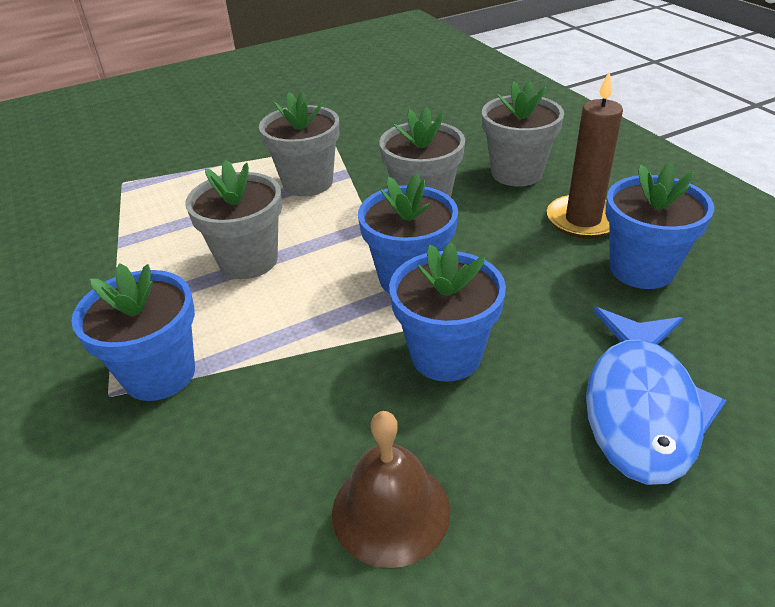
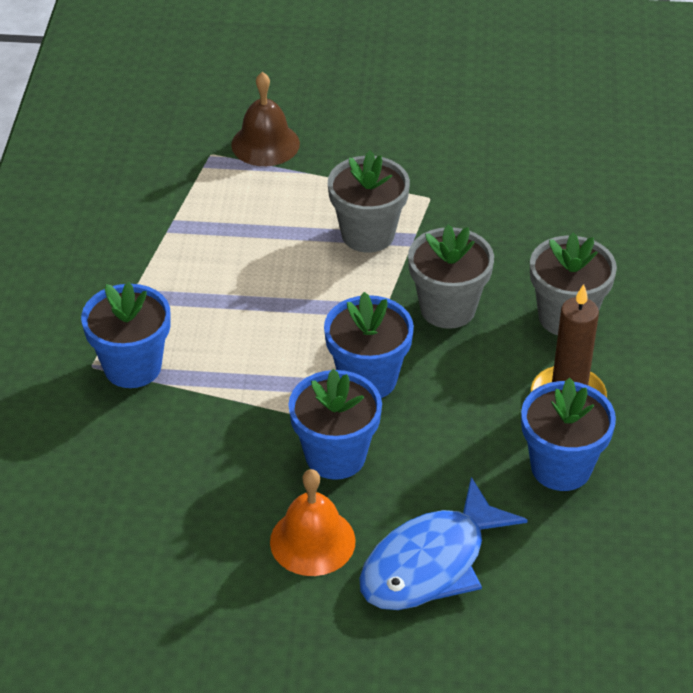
camera: 30 degrees right, 5 degrees up
grey flower pot [185,160,282,279] -> none
brown bell [332,411,450,568] -> brown bell moved to [231,72,300,166]
none -> orange bell [270,469,356,576]

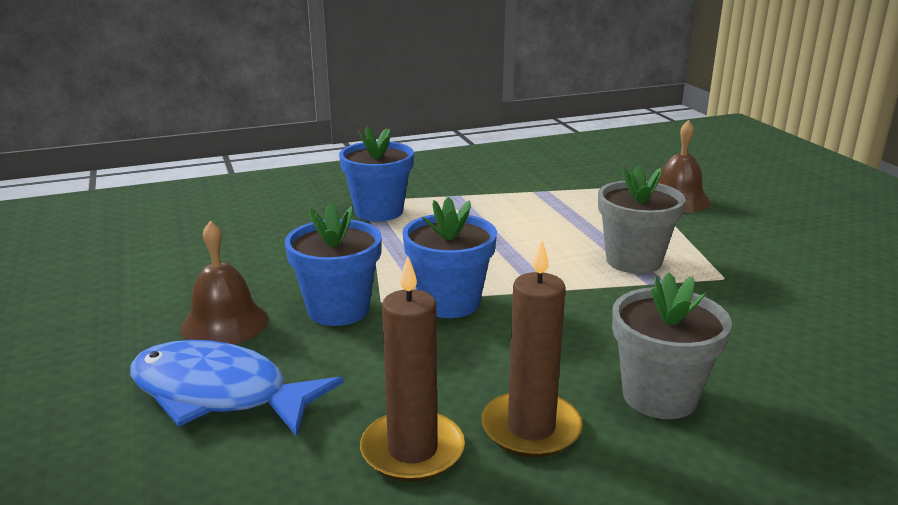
camera: 65 degrees right, 20 degrees down
orange bell [270,469,356,576] -> brown bell [180,221,269,344]
grey flower pot [408,225,494,329] -> none
blue flower pot [521,377,616,491] -> brown candle [360,256,465,482]

